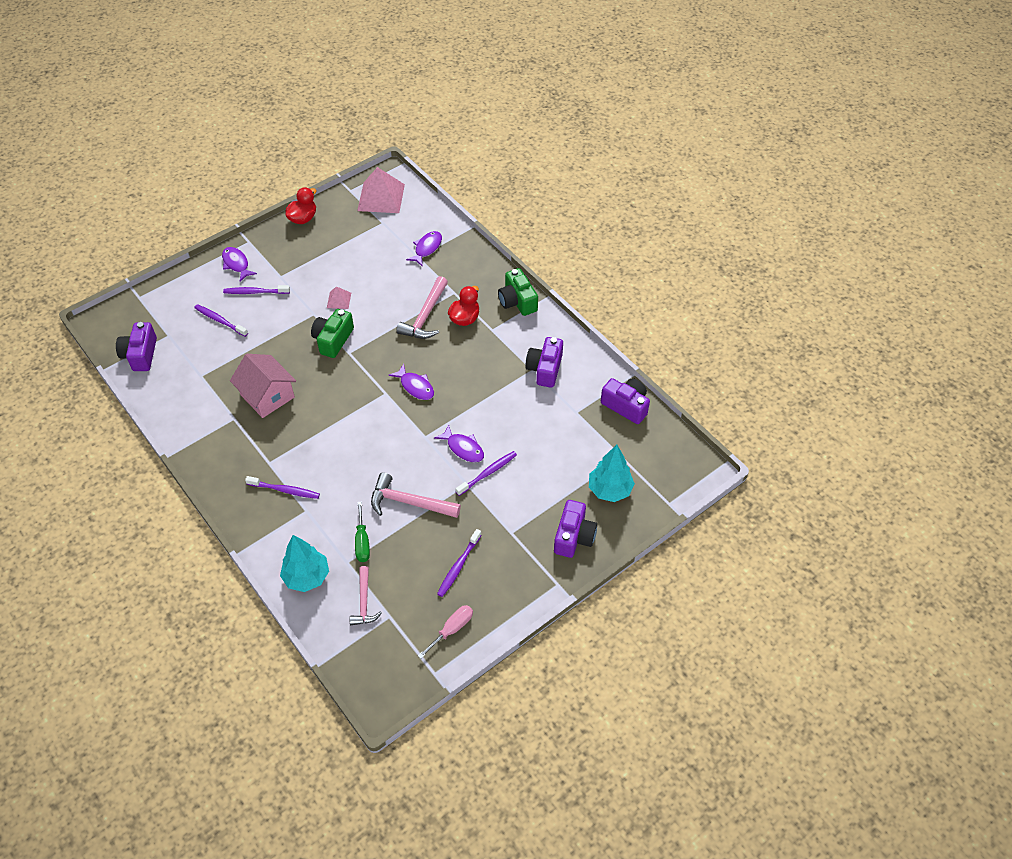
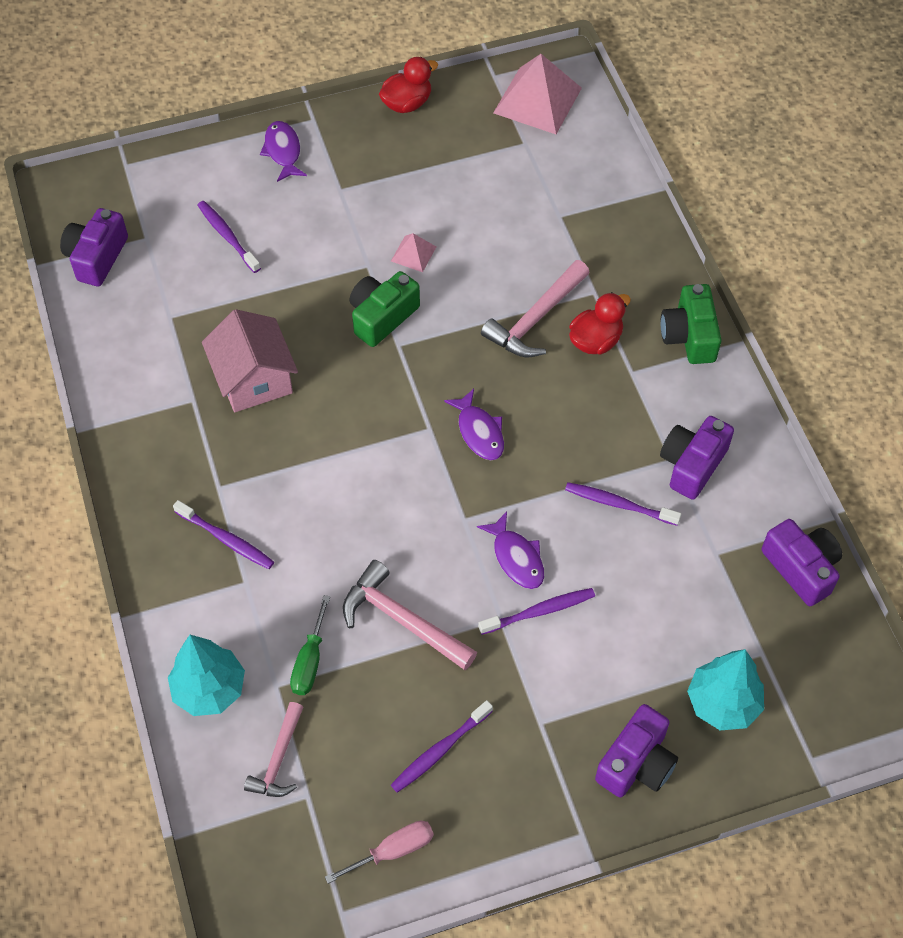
camera: 20 degrees right, 5 degrees up
purple toothbrush [223,285,290,294] -> purple toothbrush moved to [565,482,681,526]
purple fish [406,231,442,267] -> none

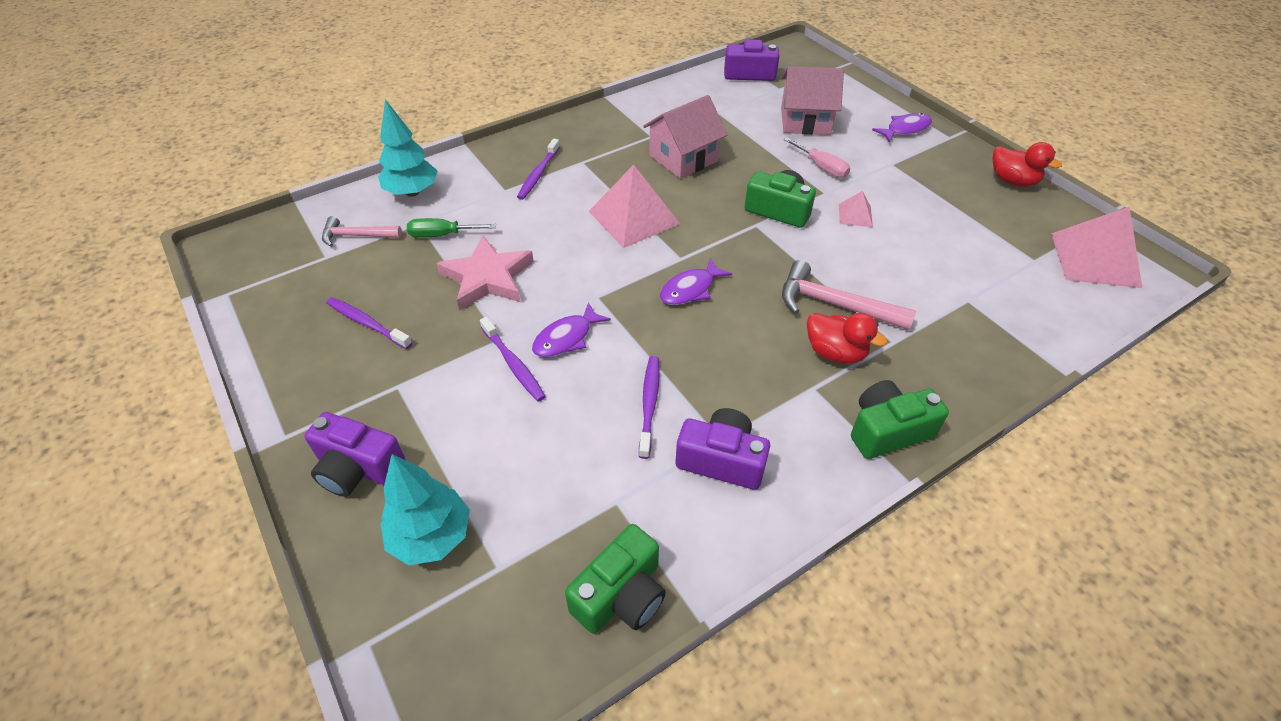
camera: 75 degrees right, 10 degrees down
purple toothbrush [198,201,261,273] -> pink house [781,66,844,135]
pink screwdriver [325,821,434,884] -> pink screwdriver moved to [784,138,850,178]
pink hammer [343,560,477,670] -> pink star [436,236,534,311]
purple camera [762,519,842,606] -> green camera [565,524,666,634]
none -> pink pyramid [589,165,680,248]

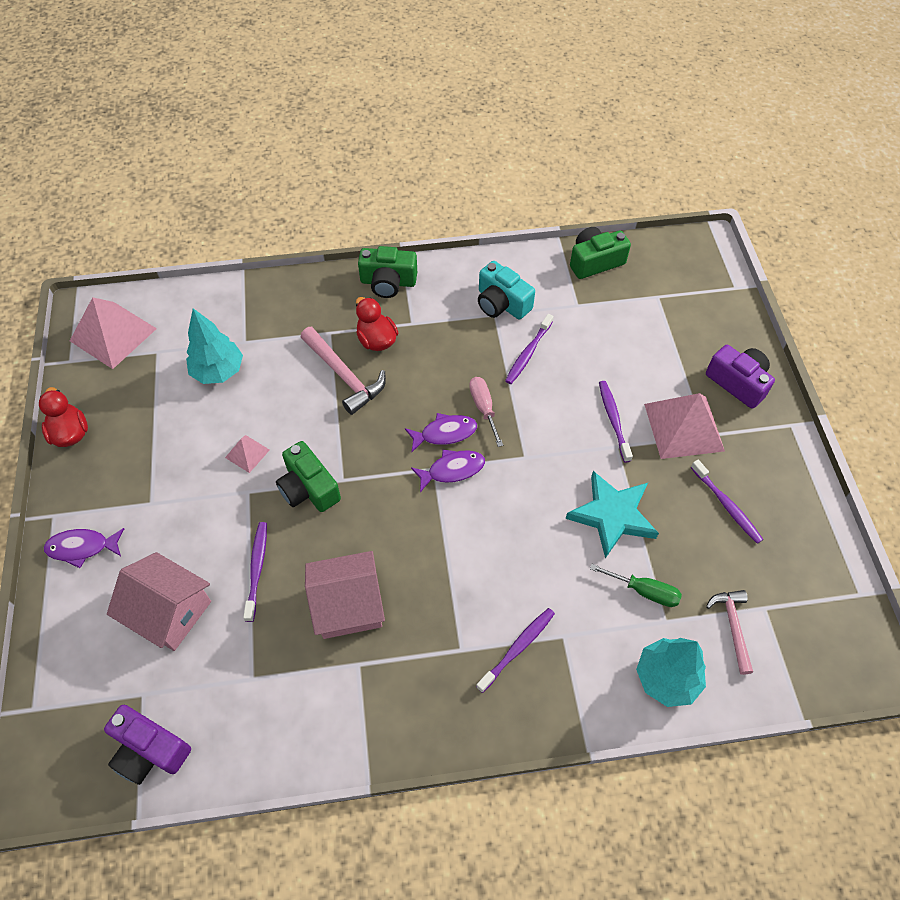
camera: 155 degrees left, 10 degrees up
pink hammer [322,216,402,247] -> pink hammer turned 120 degrees counterclockwise [706,590,753,675]
turquoise tree [381,454,470,565] -> turquoise tree moved to [186,308,243,384]
pink star [436,236,534,311] -> turquoise star [566,471,659,558]
purple fish [532,302,611,357] -> purple fish moved to [411,450,485,492]
pink pyramid [589,165,680,248] -> pink pyramid moved to [644,393,725,459]
purple camera [676,408,770,490] -> turquoise camera [478,261,535,319]
pink screwdriver [784,138,850,178] -> pink screwdriver moved to [469,377,503,447]
none -> purple toothbrush [243,522,267,622]

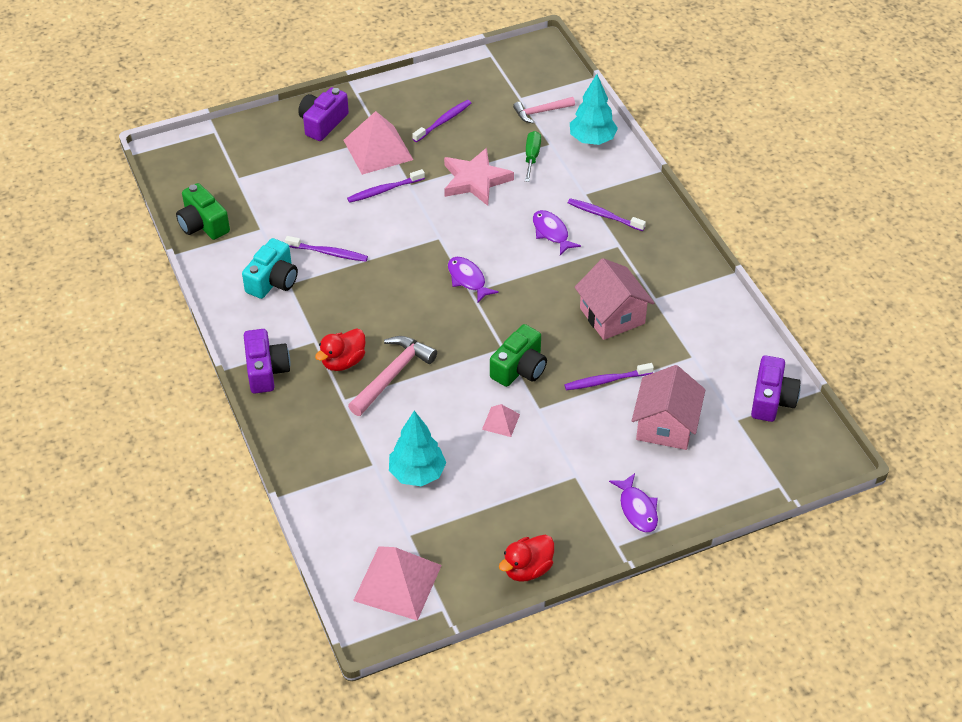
camera: 105 degrees left, 10 degrees down
green camera [358,246,417,298] -> purple camera [244,329,290,393]
purple fish [405,413,477,452] -> purple fish moved to [533,210,581,255]
pink screwdriver [469,377,503,447] -> none
turquoise star [566,471,659,558] -> pink star [444,148,514,206]

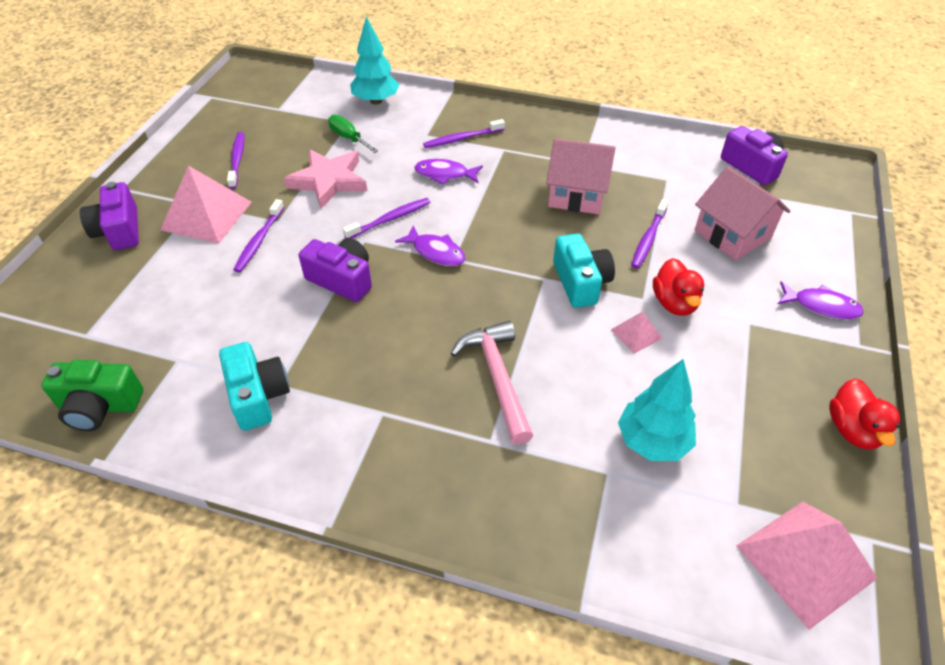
camera: 50 degrees left, 0 degrees up
purple camera [244,329,290,393] -> purple camera moved to [299,238,372,302]
purple toothbrush [285,236,368,262] -> purple toothbrush moved to [343,198,430,238]
red duck [315,328,366,371] -> red duck moved to [653,258,704,316]
purple fish [448,257,499,303] -> purple fish turned 150 degrees counterclockwise [395,225,466,266]
green camera [490,324,547,387] -> turquoise camera [553,233,615,308]
pink hammer [513,97,575,123] -> none

